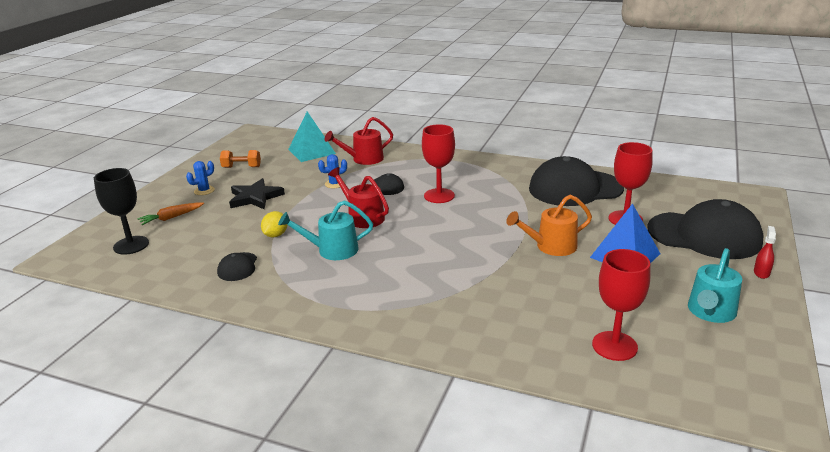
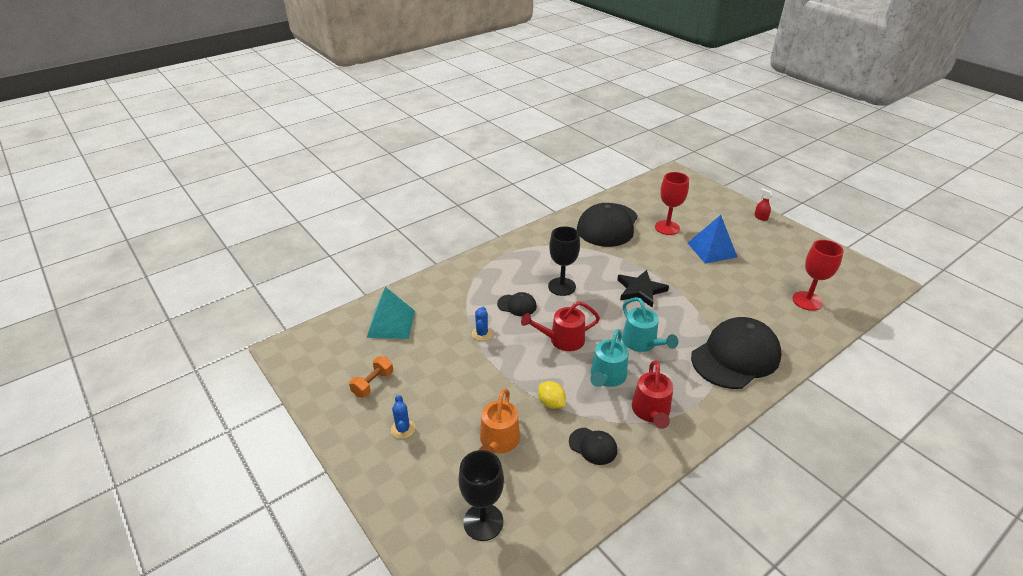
camera: 60 degrees left, 10 degrees up
orange carrot [138,203,204,225] -> none
black star [229,178,285,209] -> black star moved to [617,270,669,308]
red watering can [325,117,393,165] -> red watering can moved to [632,360,673,429]
red goblet [422,124,455,203] -> black goblet [548,226,580,296]
orange watering can [506,195,592,256] -> orange watering can moved to [479,389,520,454]
black cap [647,199,764,259] -> black cap moved to [691,317,782,389]
turquoise watering can [688,248,742,323] -> turquoise watering can moved to [622,297,678,352]

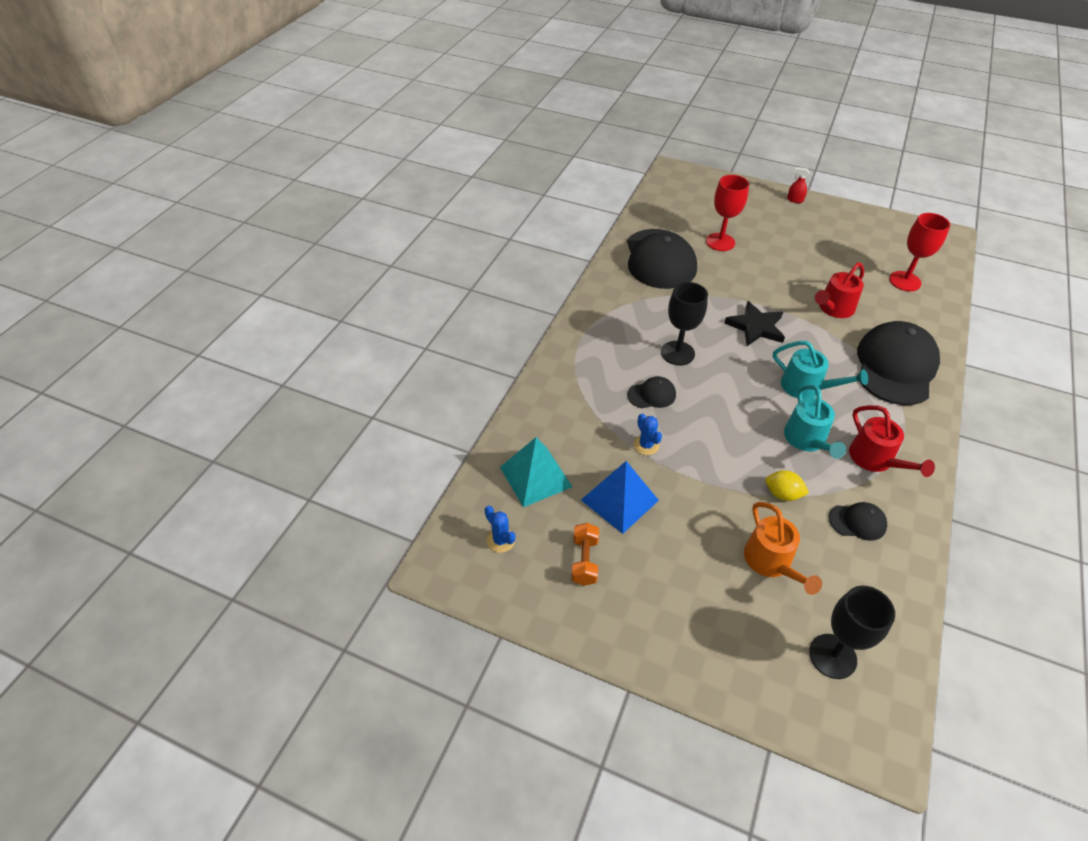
camera: 30 degrees left, 10 degrees up
blue cactus [391,395,415,439] -> blue cactus moved to [485,506,515,553]
red watering can [521,301,600,351] -> red watering can moved to [815,262,864,318]
blue pyramid [688,215,737,264] -> blue pyramid moved to [581,461,659,534]

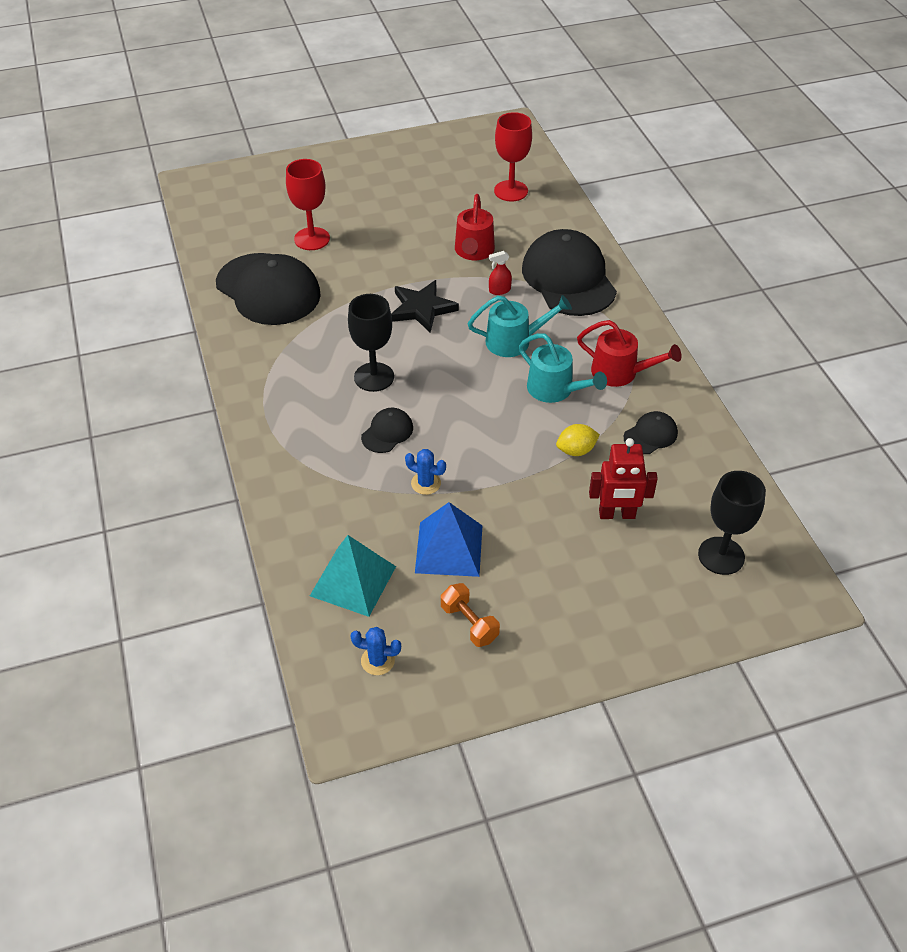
camera: 40 degrees left, 0 degrees up
orange watering can [744,502,822,595] -> red robot [589,438,658,519]
red spray bottle [787,167,810,203] -> red spray bottle moved to [489,251,512,295]

